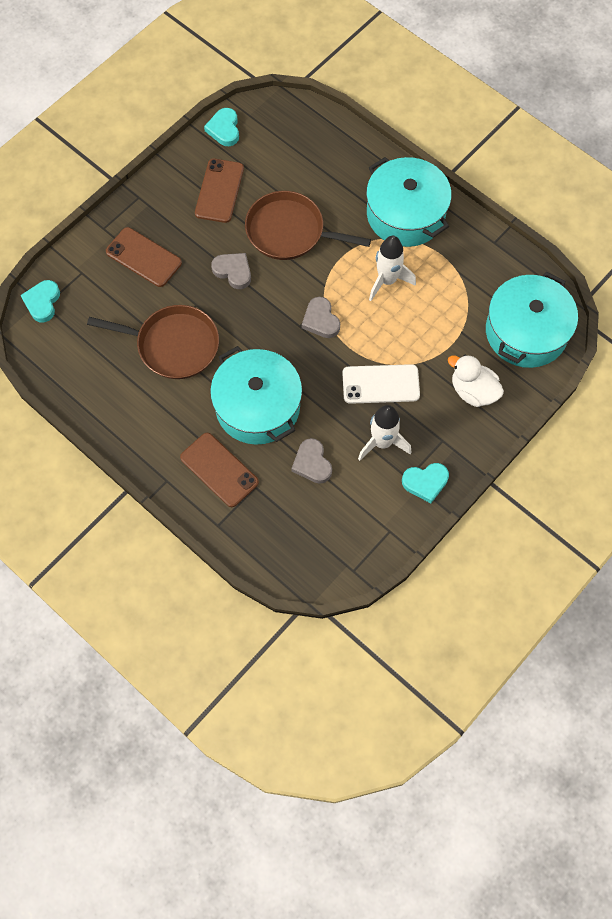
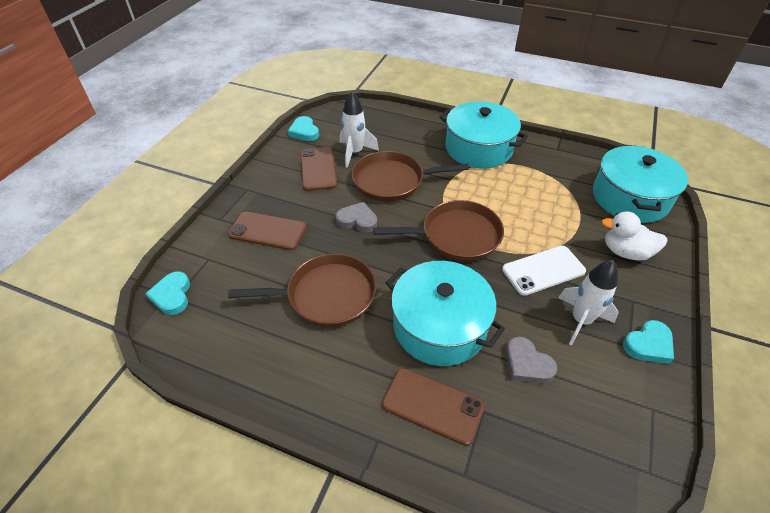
camera: 20 degrees left, 20 degrees down
grey heart [302,297,340,338] -> brown pan [374,200,504,261]
white rocket [369,236,416,301] -> white rocket moved to [340,92,379,168]

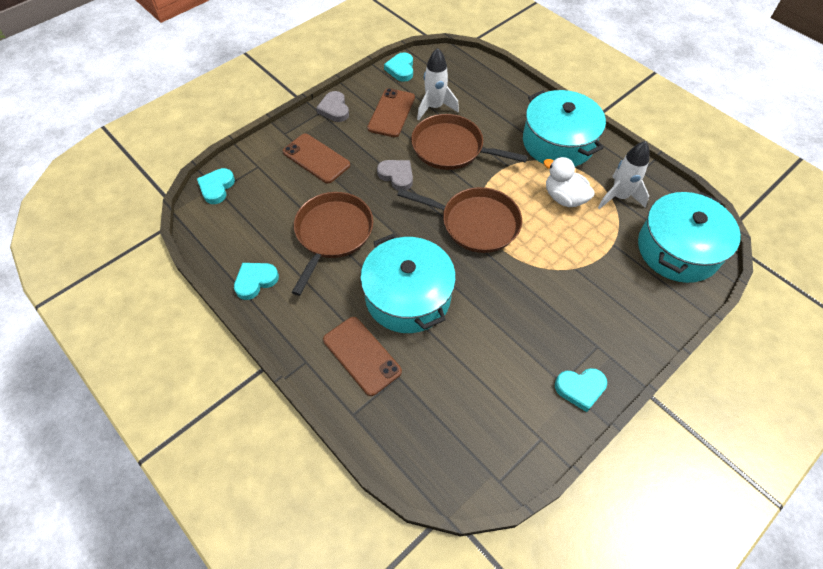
camera: 25 degrees right, 10 degrees up
brown pan [228,254,376,327] -> brown pan turned 90 degrees counterclockwise [292,192,373,296]
white phone [502,246,586,296] -> none
grey heart [506,336,557,383] -> grey heart moved to [316,91,349,122]
white rocket [558,260,619,345] -> white rocket moved to [598,141,650,209]
white duck [601,211,668,260] -> white duck moved to [543,157,595,207]
none -> turquoise heart [234,263,279,300]

